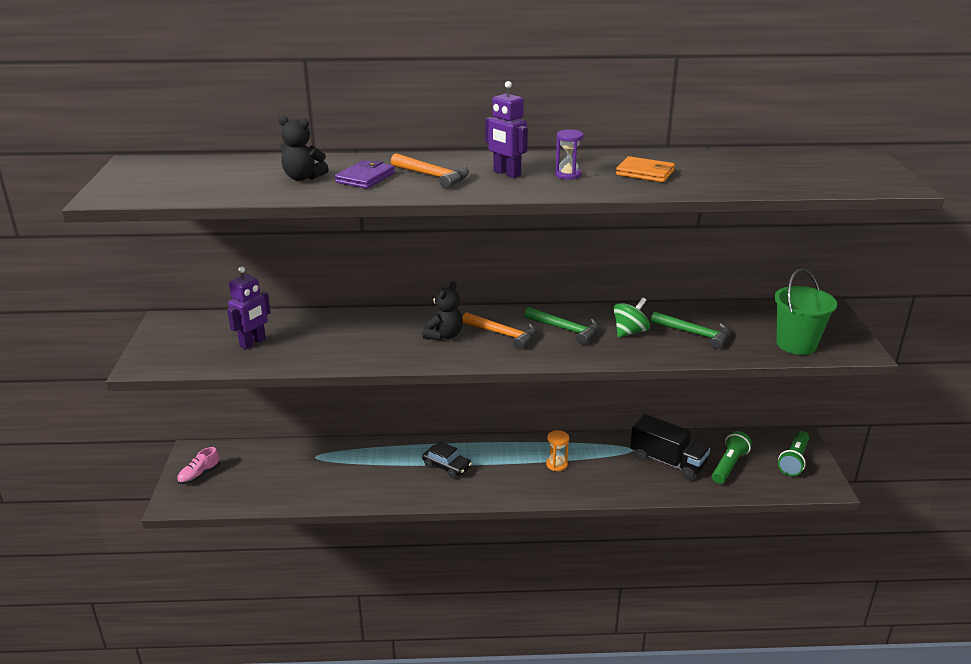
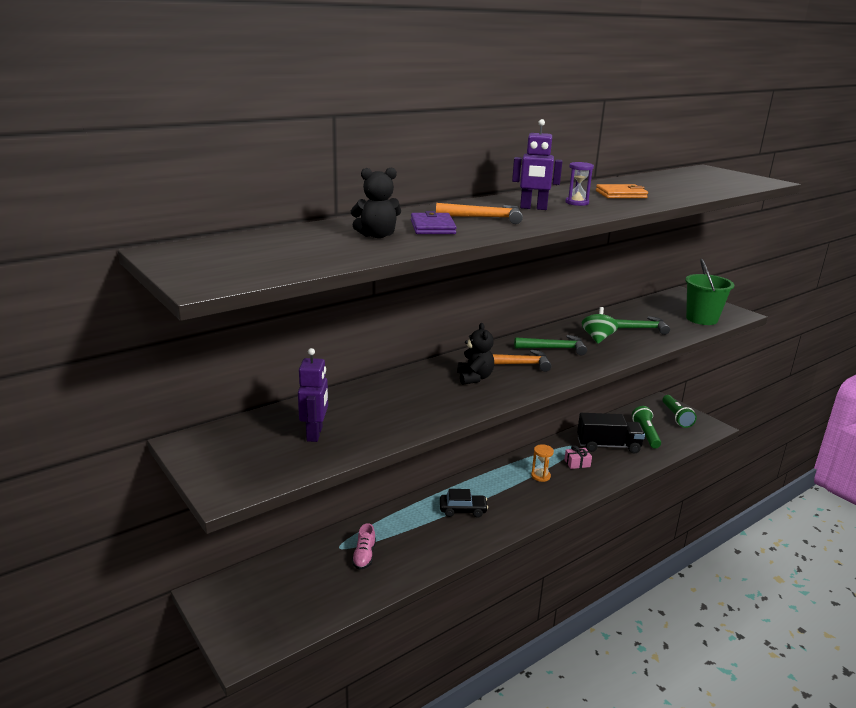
camera: 35 degrees left, 5 degrees down
pink shoe [177,447,220,484] -> pink shoe moved to [352,523,376,570]
none -> pink gift [564,445,592,469]

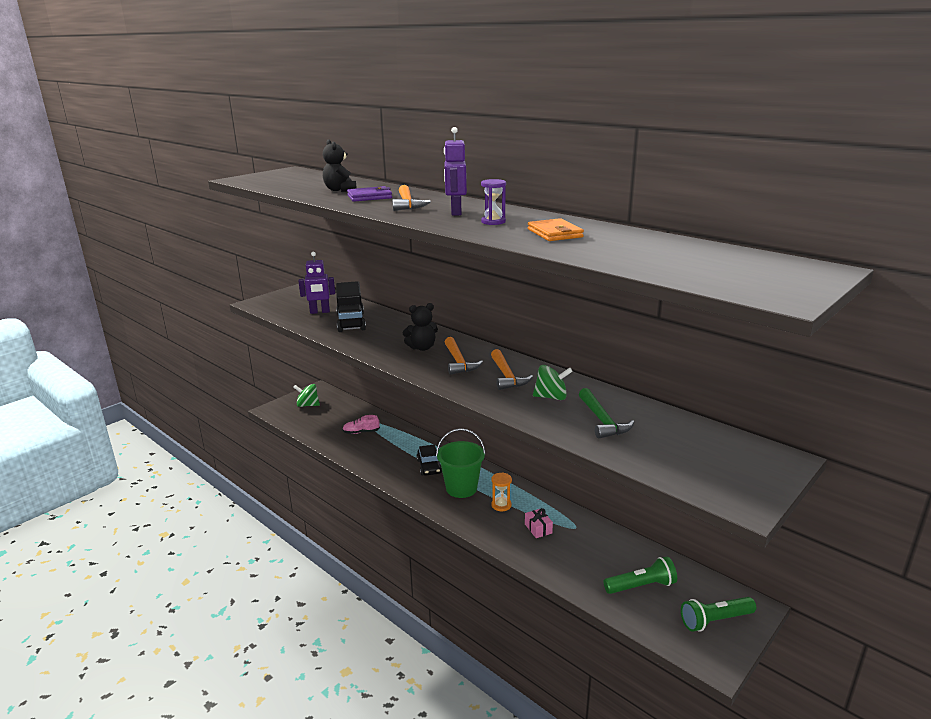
camera: 80 degrees right, 0 degrees up
green hammer [514,335,587,355] -> orange hammer [491,349,533,390]
black truck [577,413,645,454] -> black truck moved to [336,281,366,332]
green bucket [685,258,734,325] -> green bucket moved to [436,428,486,498]
none -> green spinning top [293,384,320,407]

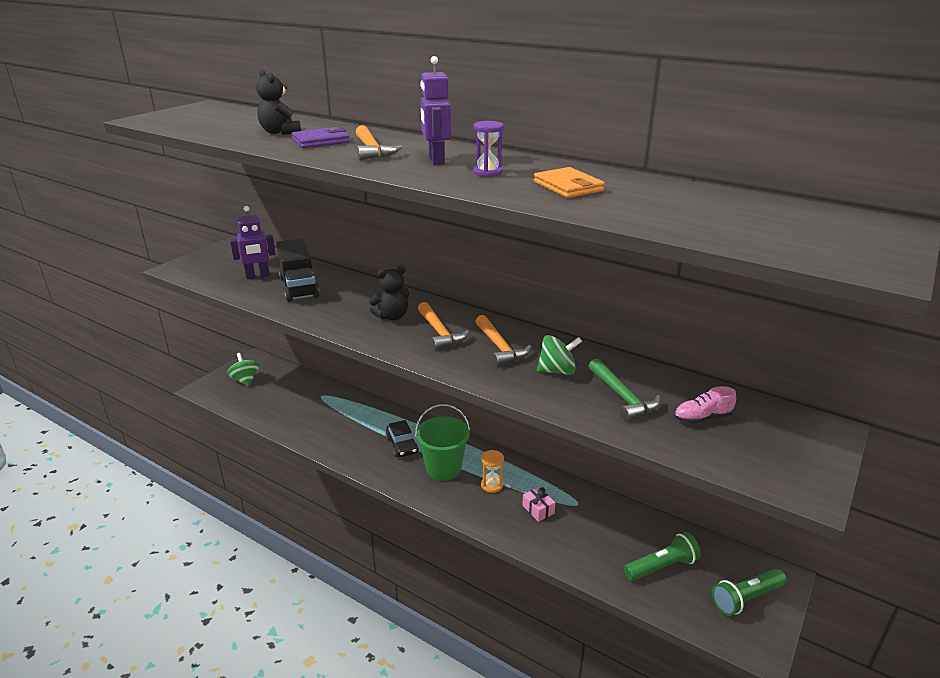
camera: 10 degrees left, 5 degrees up
green spinning top [293,384,320,407] -> green spinning top turned 60 degrees clockwise [227,353,260,387]
pink shoe [342,415,380,434] -> pink shoe moved to [674,386,736,424]

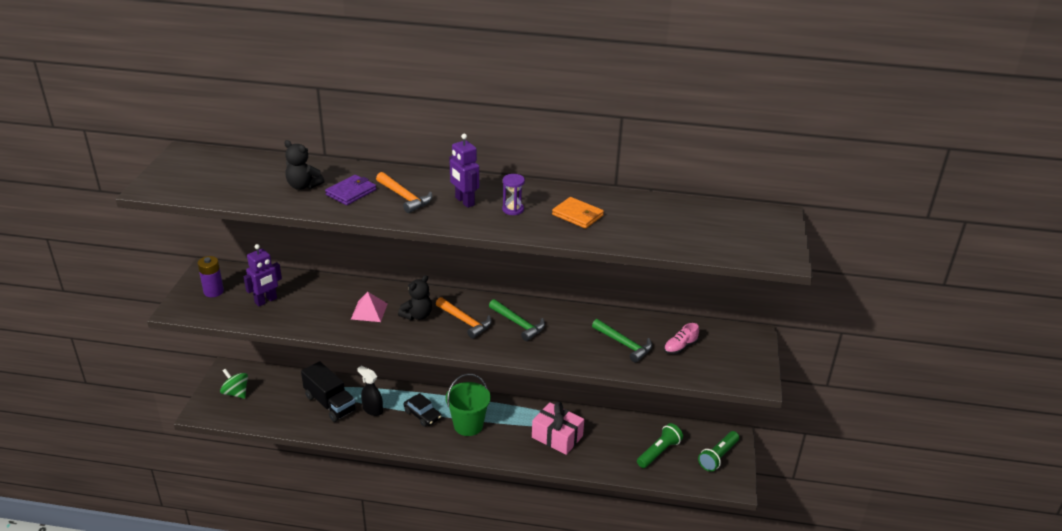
camera: 25 degrees left, 5 degrees up
black truck [276,238,320,302] -> black truck moved to [301,361,356,422]
orange hammer [475,315,531,366] -> green hammer [489,299,545,341]
orange hourglass [481,450,504,493] -> none
pink gift [522,487,555,522] -> pink gift [532,402,584,455], size x1.97
green spinning top [537,335,582,375] -> none
none -> purple battery [197,256,224,297]
none -> pink pyramid [351,292,388,322]
none -> black spray bottle [357,366,383,416]

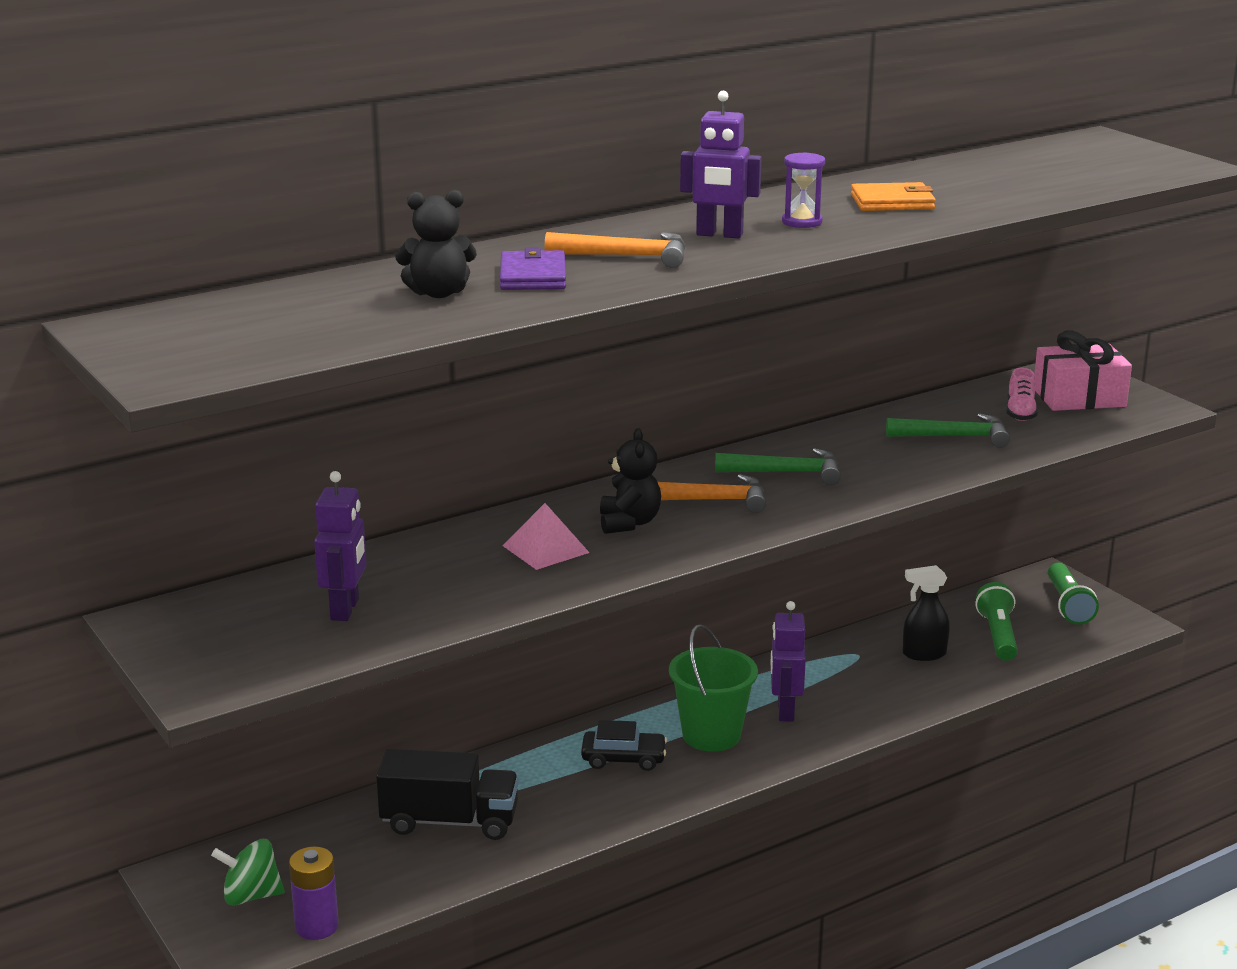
camera: 40 degrees left, 10 degrees down
purple battery [197,256,224,297] -> purple battery moved to [289,846,339,940]
black spray bottle [357,366,383,416] -> black spray bottle moved to [903,565,950,661]
pink gift [532,402,584,455] -> pink gift moved to [1034,330,1132,411]
none -> purple robot [770,601,806,722]

